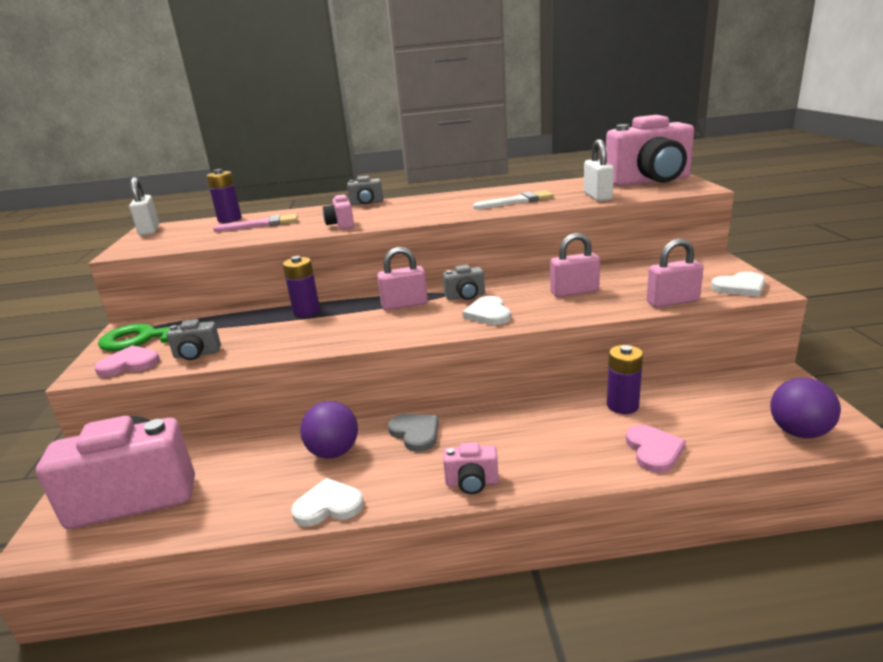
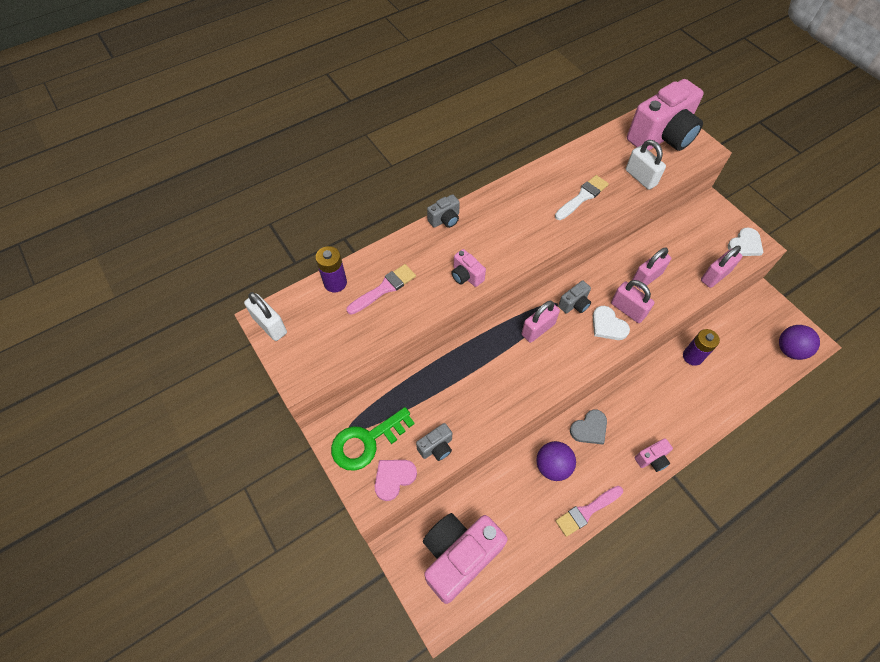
camera: 30 degrees left, 35 degrees up
purple battery [283,256,320,317] -> none
white heart [291,478,364,526] -> pink brush [556,486,623,537]
grey heart [388,414,439,452] -> grey heart turned 120 degrees clockwise [570,410,607,444]
pink heart [626,425,686,473] -> none
none -> pink padlock [611,280,655,323]

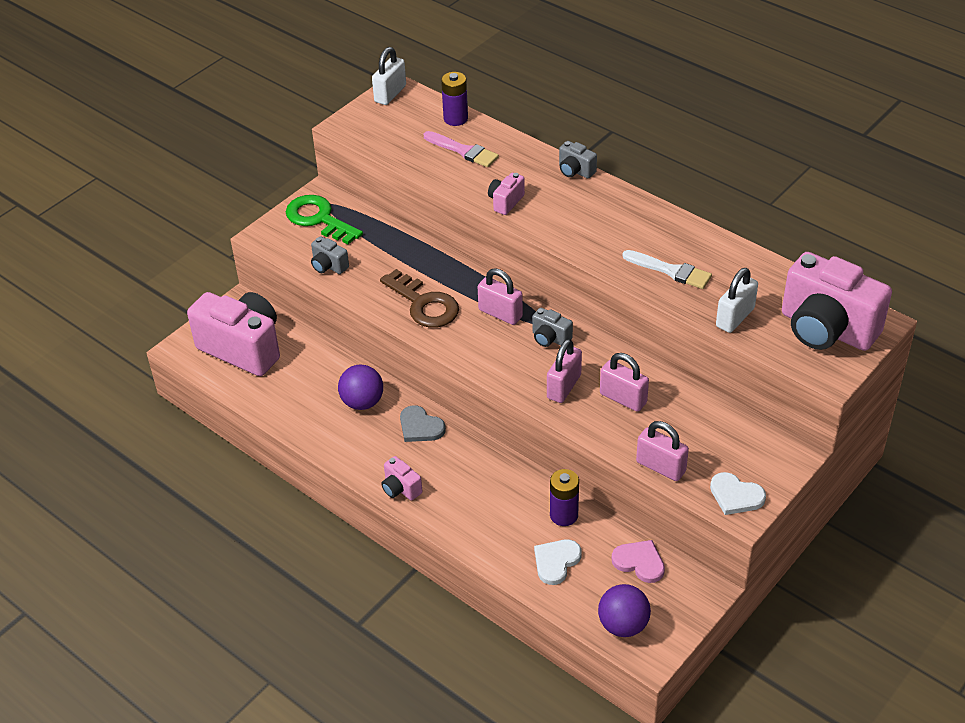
camera: 75 degrees right, 15 degrees down
pink heart [375,460,417,501] -> pink heart moved to [612,540,665,583]
pink brush [556,486,623,537] -> none
white heart [593,306,630,340] -> white heart moved to [534,539,582,585]
none -> brown key [380,269,459,328]

